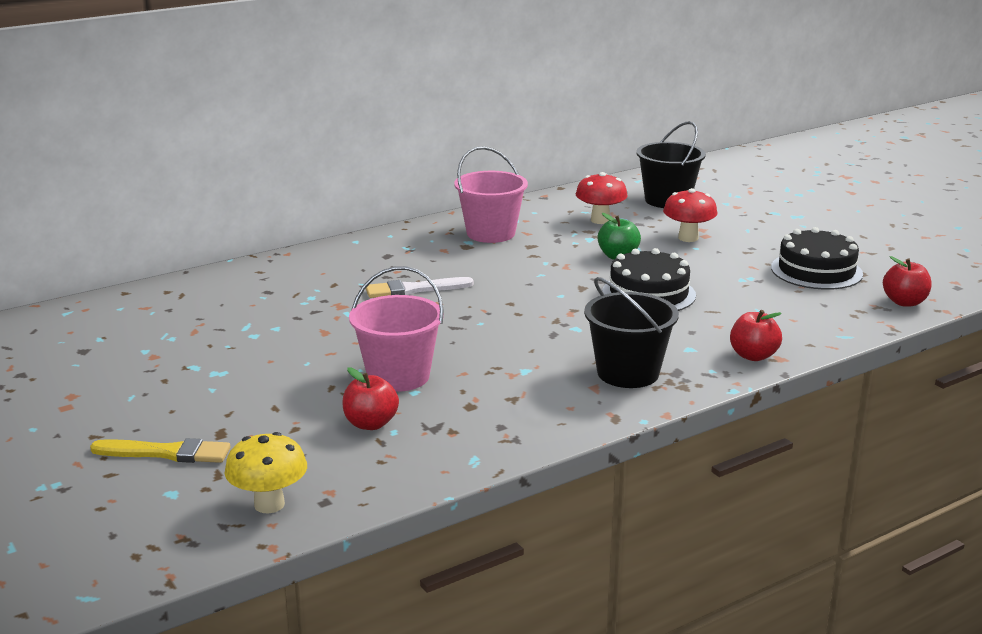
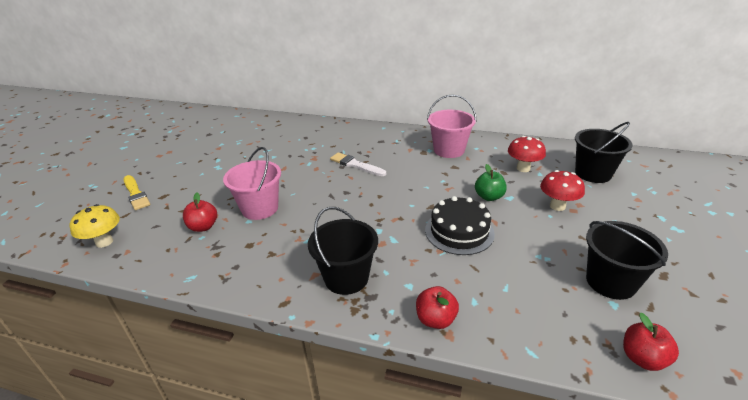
camera: 50 degrees right, 10 degrees up
black cake [771,227,863,290] -> black bucket [586,221,668,300]

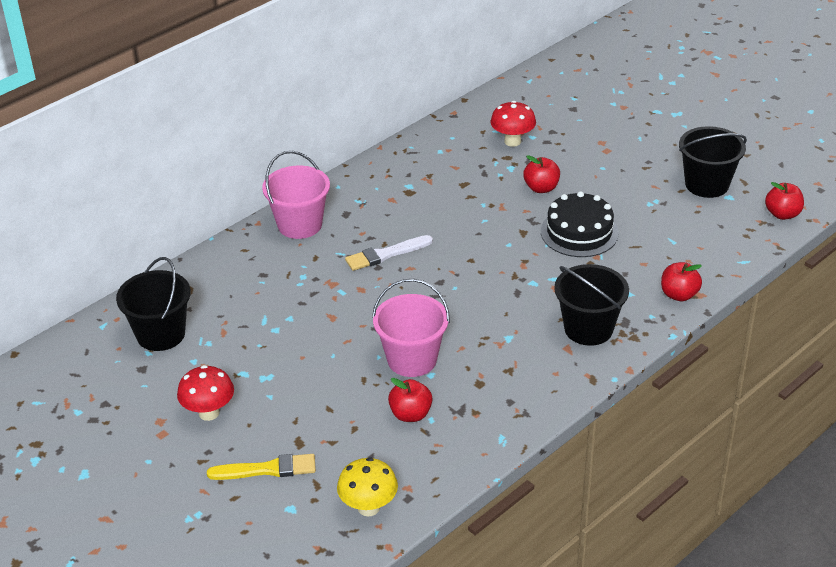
camera: 60 degrees left, 5 degrees up
pink bucket [427,95,476,158] -> pink bucket moved to [262,151,330,239]
green apple [475,164,507,201] -> red apple [523,155,560,193]
red mushroom [540,170,585,211] -> red mushroom moved to [177,365,234,421]
black bucket [575,122,633,183] -> black bucket moved to [116,257,191,351]

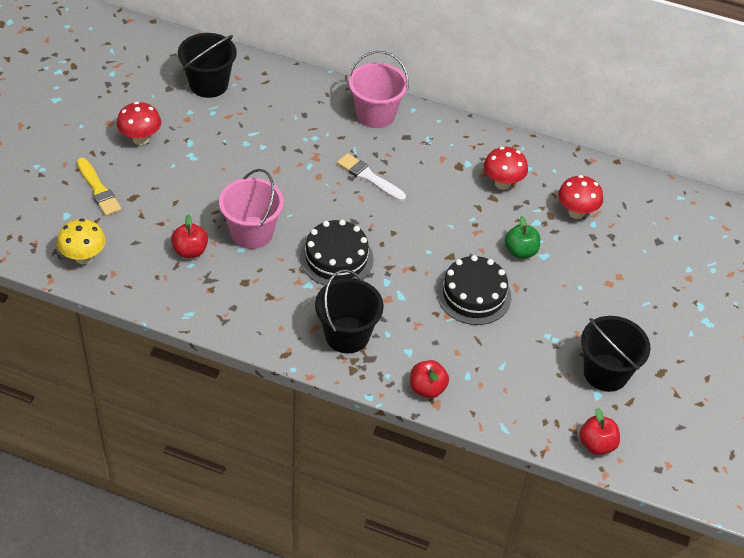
camera: 60 degrees right, 10 degrees up
red apple [523,155,560,193] -> green apple [505,216,540,259]
none -> black cake [300,220,374,286]
none -> red mushroom [484,147,528,190]

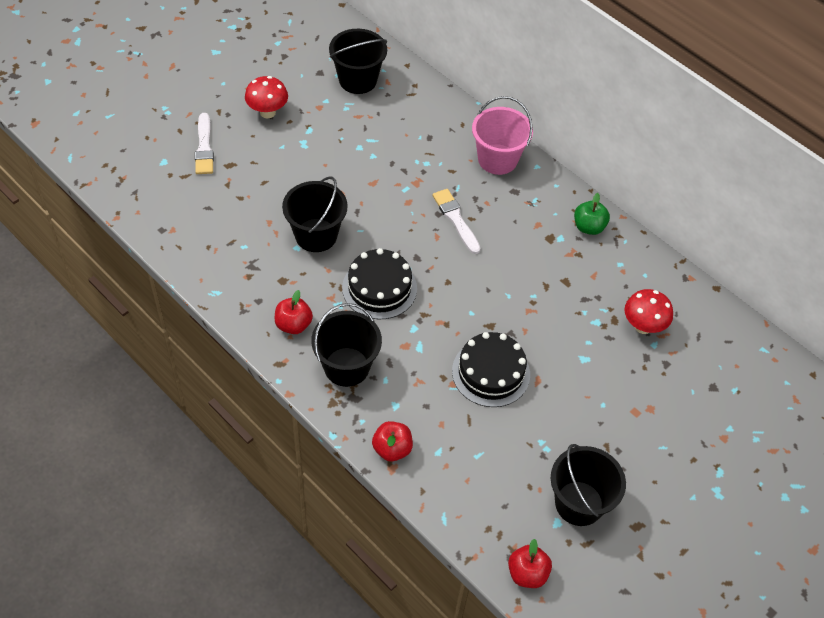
camera: 25 degrees right, 5 degrees up
yellow mushroom [57,219,106,264] -> none
yellow brush [77,158,122,216] -> white brush [195,113,214,174]
red apple [171,215,208,258] -> red apple moved to [275,290,313,334]
pink bucket [219,169,284,249] -> black bucket [282,176,348,252]
red mushroom [484,147,528,190] -> none
green apple [505,216,540,259] -> green apple moved to [574,193,610,235]

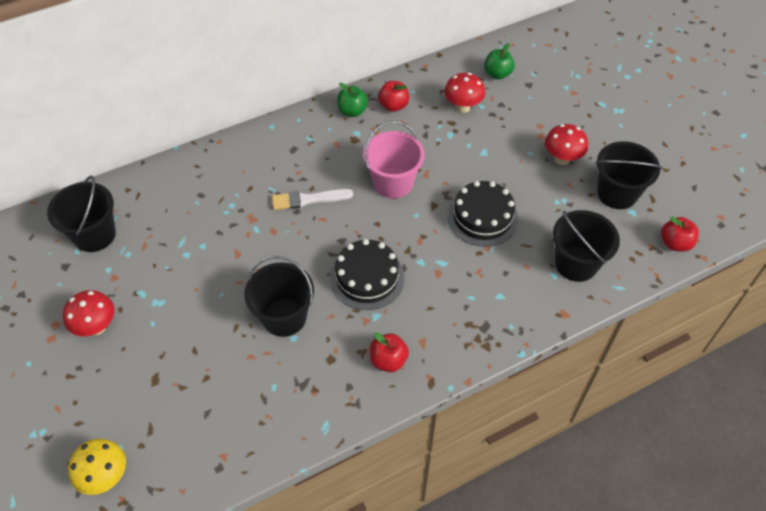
camera: 70 degrees left, 0 degrees up
white brush [195,113,214,174] -> none
black bucket [311,303,382,387] -> black bucket moved to [552,210,620,282]
red apple [372,421,413,461] -> red apple moved to [378,81,409,112]
pink bucket [472,96,533,175] -> pink bucket moved to [363,121,425,198]
none -> yellow mushroom [68,439,126,495]
none -> green apple [484,43,515,80]
none -> red mushroom [545,124,588,165]

